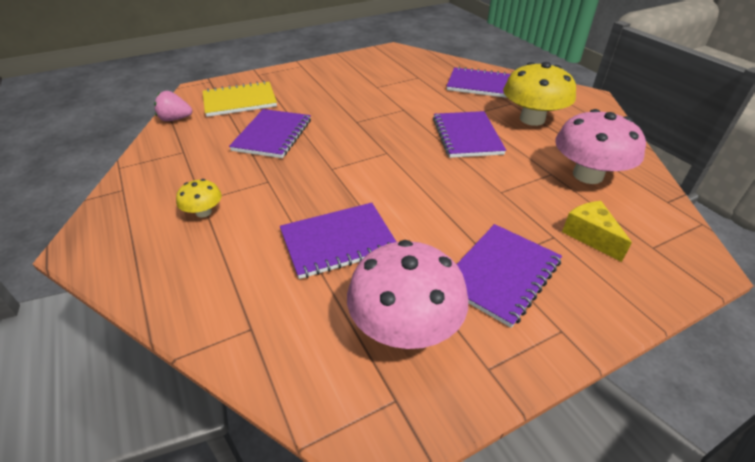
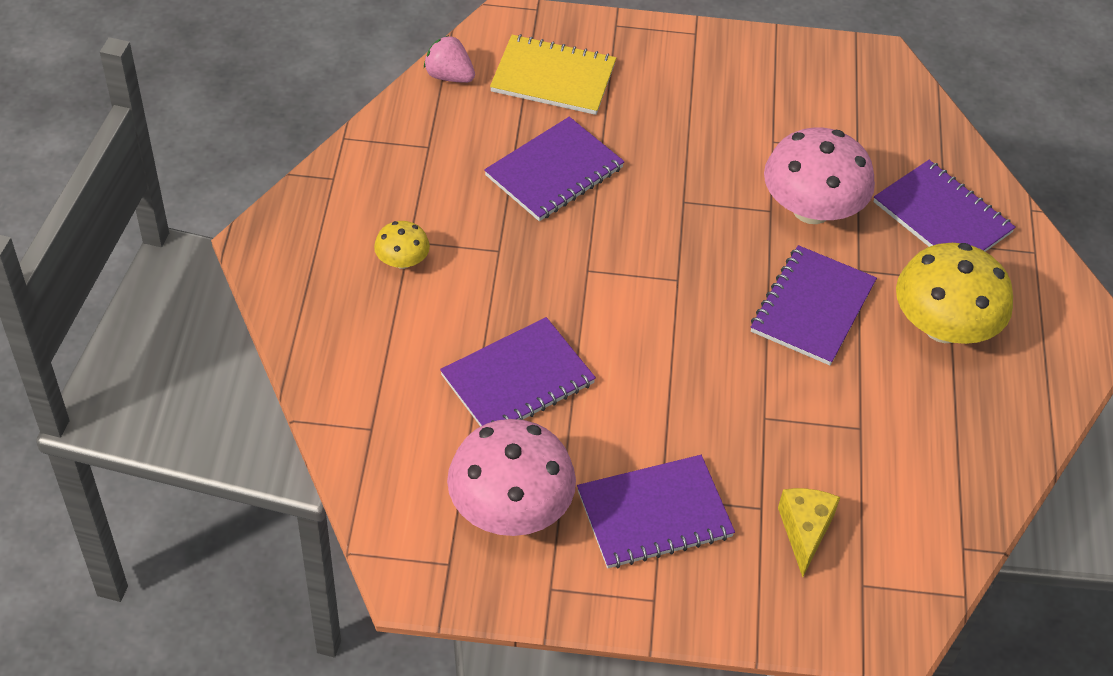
camera: 30 degrees right, 10 degrees up
purple notebook [280,203,396,279] -> purple notebook turned 45 degrees counterclockwise [440,317,596,427]
pink mushroom [555,109,646,184] -> pink mushroom moved to [764,127,875,224]

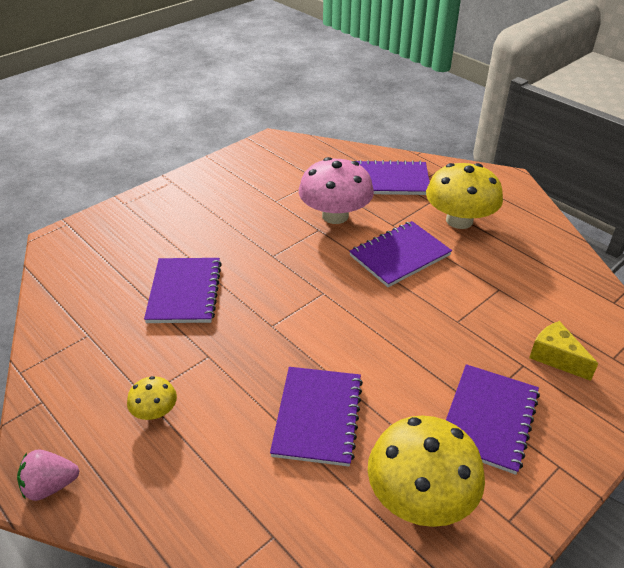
camera: 45 degrees left, 10 degrees down
pink strawberry [424,35,475,83] -> pink strawberry moved to [17,449,79,501]
pink mushroom [447,419,576,536] -> yellow mushroom [368,416,485,527]
yellow notebook [490,34,616,115] -> none
purple notebook [751,245,877,365] -> purple notebook turned 75 degrees clockwise [349,221,452,287]

